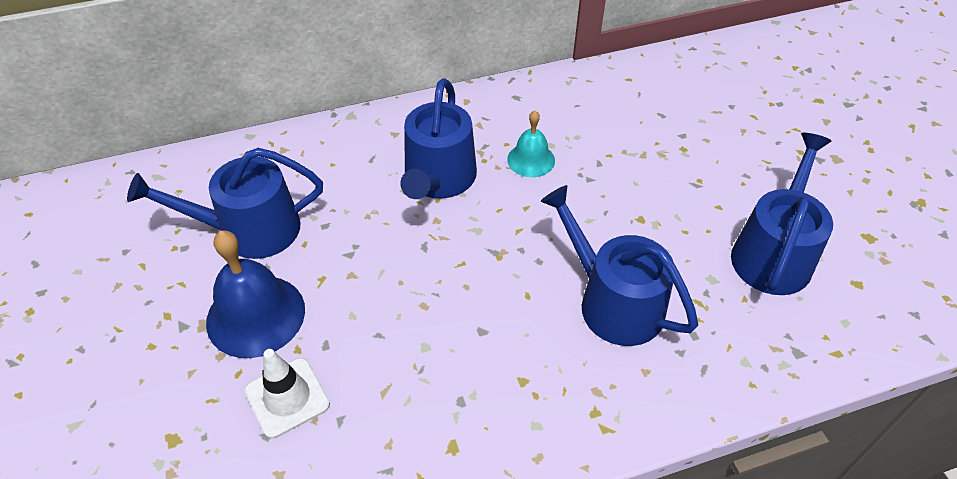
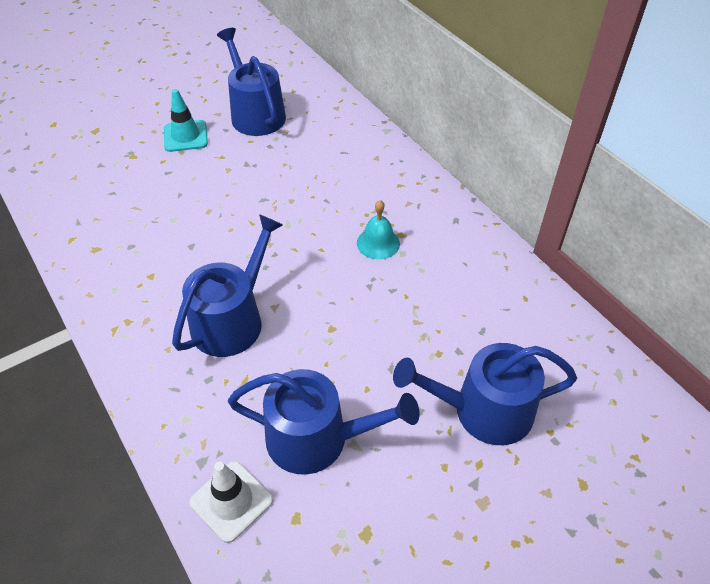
camera: 75 degrees right, 0 degrees up
blue bell [206,230,305,358] -> turquoise traffic cone [164,89,208,152]
white traffic cone [245,349,330,439] -> white traffic cone moved to [189,461,273,543]
blue watering can [400,78,477,199] -> blue watering can moved to [393,343,577,445]

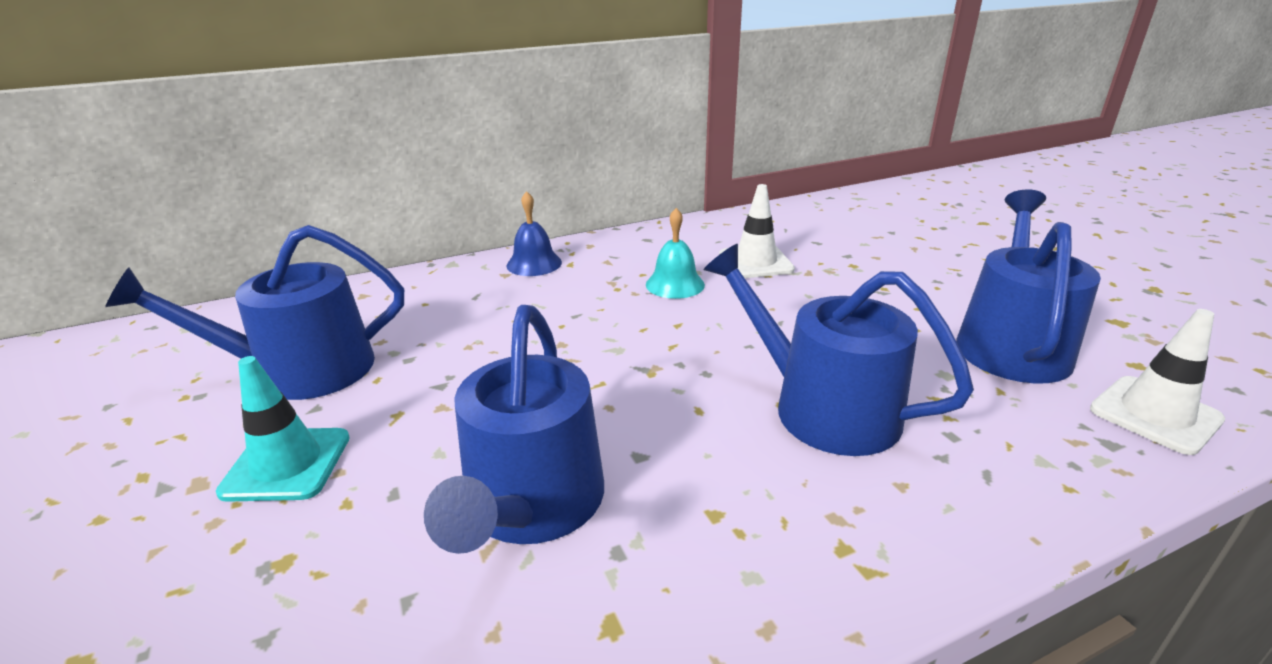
camera: 80 degrees left, 20 degrees down
blue watering can [393,343,577,445] -> blue watering can moved to [424,305,604,554]
none -> blue bell [506,191,562,276]
none -> white traffic cone [719,184,795,278]

